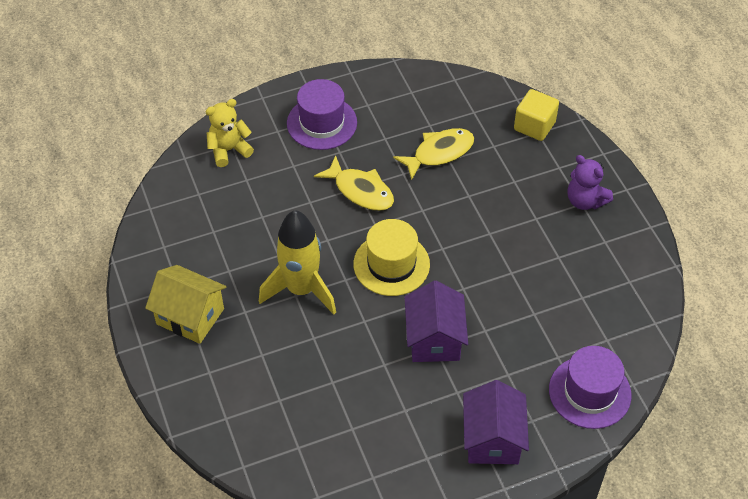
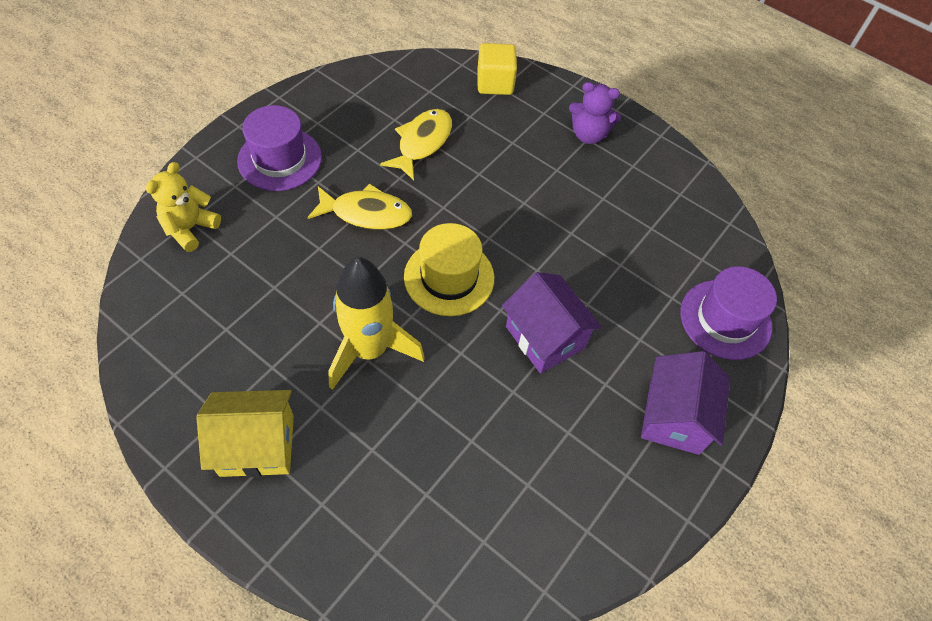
camera: 35 degrees left, 5 degrees up
purple house [463,380,529,464] -> purple house turned 45 degrees clockwise [641,351,730,455]

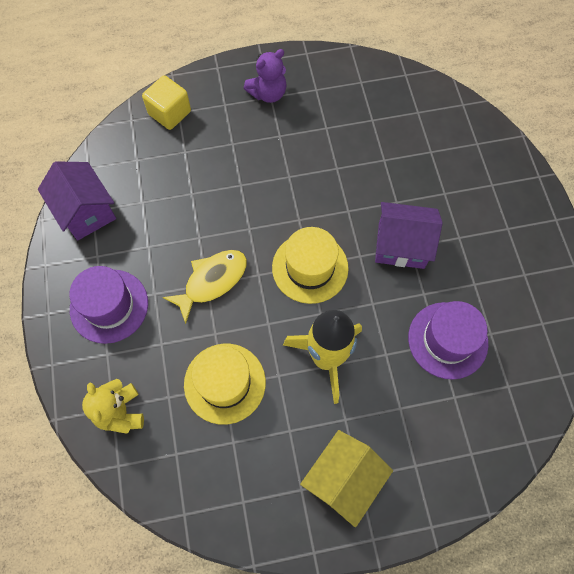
camera: 45 degrees left, 10 degrees up
yellow fish [380,109,452,180] -> none
purple house [641,351,730,455] -> purple house moved to [38,161,116,240]
purple hat [680,266,777,360] -> purple hat moved to [408,301,488,380]
none -> yellow hat [184,344,266,425]

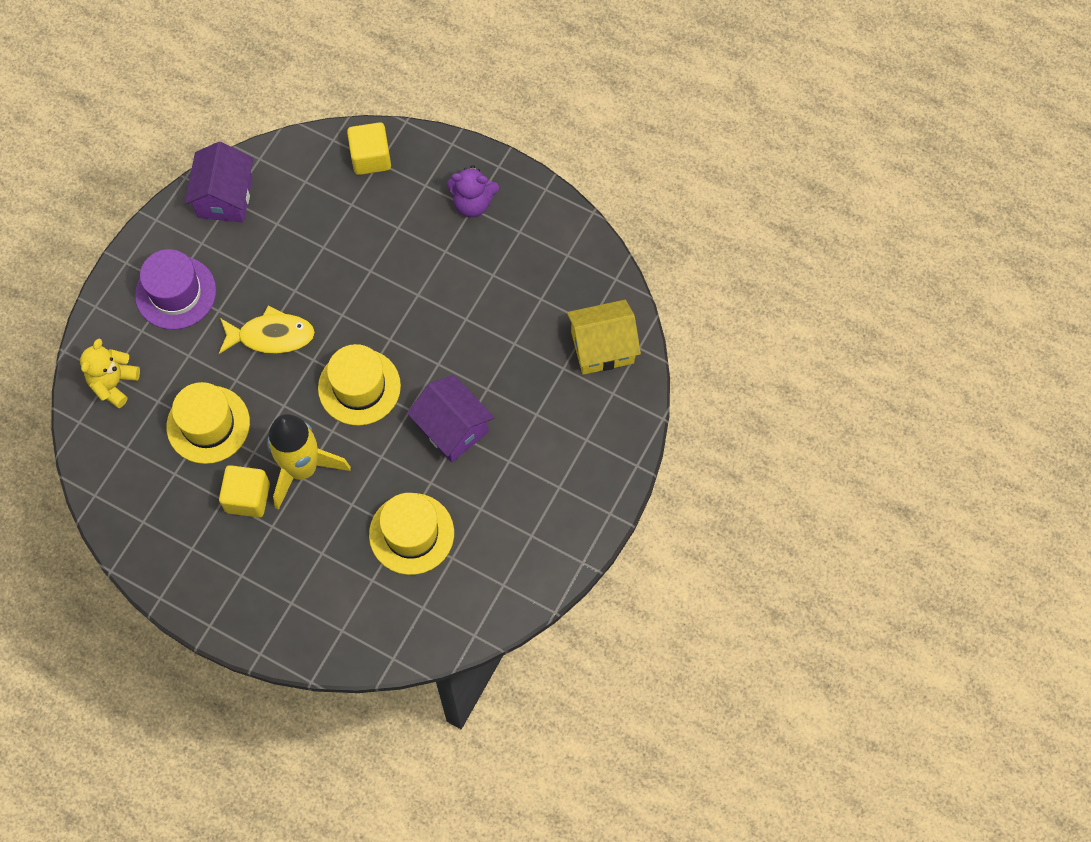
camera: 40 degrees right, 0 degrees up
yellow house [300,430,393,527] -> yellow house moved to [567,300,641,375]
purple hat [408,301,488,380] -> yellow hat [369,493,454,575]
none -> yellow cube [219,465,270,517]

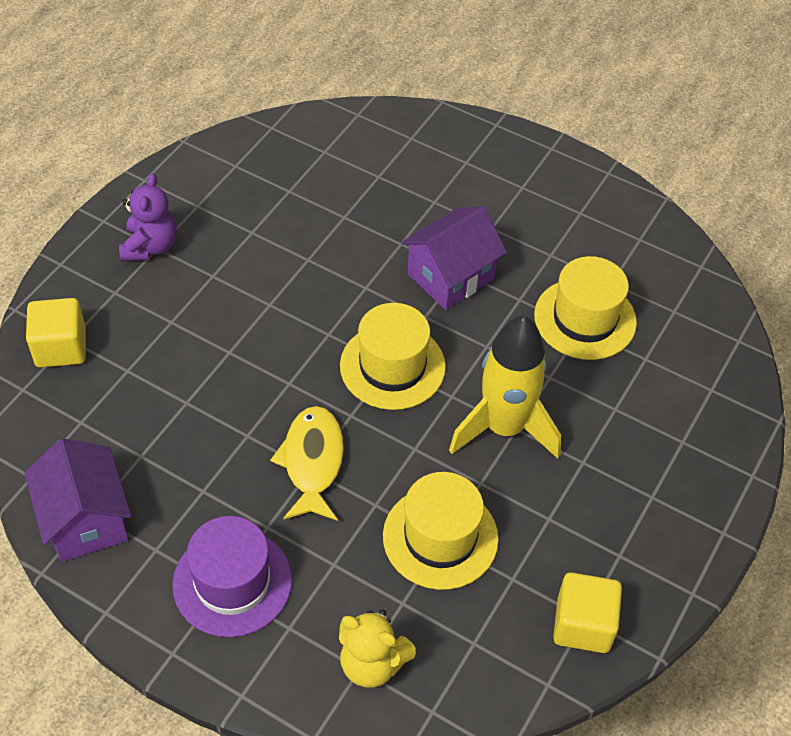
camera: 90 degrees left, 15 degrees down
purple house [185,142,253,222] -> purple house turned 60 degrees clockwise [24,438,131,562]
yellow cube [219,465,270,517] -> yellow cube moved to [553,572,622,653]
yellow house [567,300,641,375] -> none

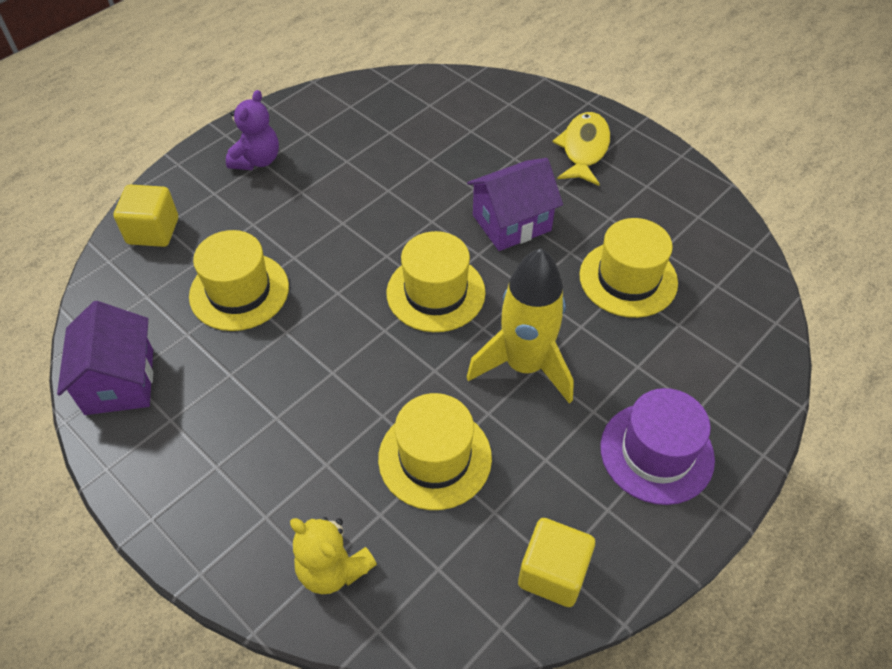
camera: 15 degrees right, 0 degrees up
purple hat [172,516,292,637] -> purple hat moved to [600,388,715,505]
yellow fish [270,406,344,521] -> yellow fish moved to [553,112,610,186]
none -> yellow hat [189,230,289,331]

